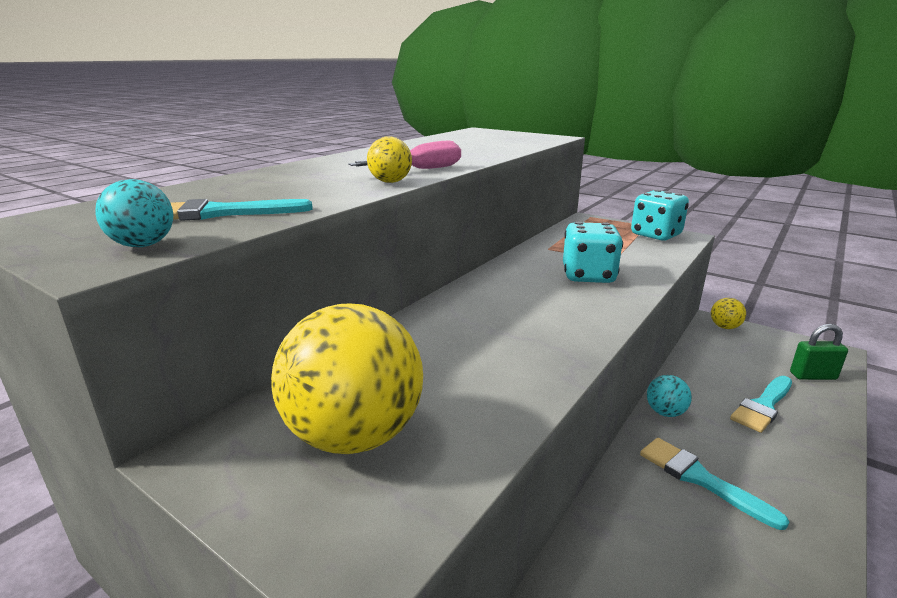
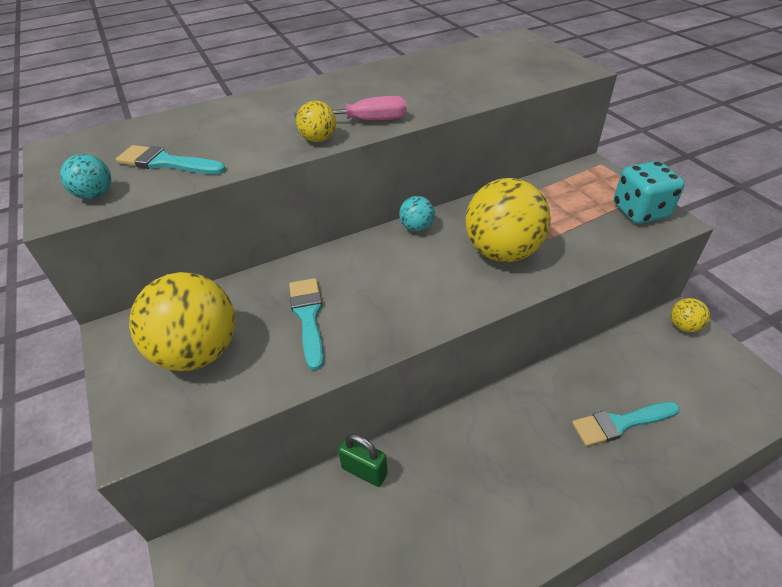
camera: 30 degrees right, 20 degrees up
turquoise dice [563,222,623,283] -> yellow ball [465,178,551,262]
turquoise brush [640,438,789,530] -> turquoise brush moved to [289,278,324,370]
turquoise ball [647,375,692,417] -> turquoise ball moved to [399,196,435,232]
green padlock [790,324,848,380] -> green padlock moved to [338,434,388,487]

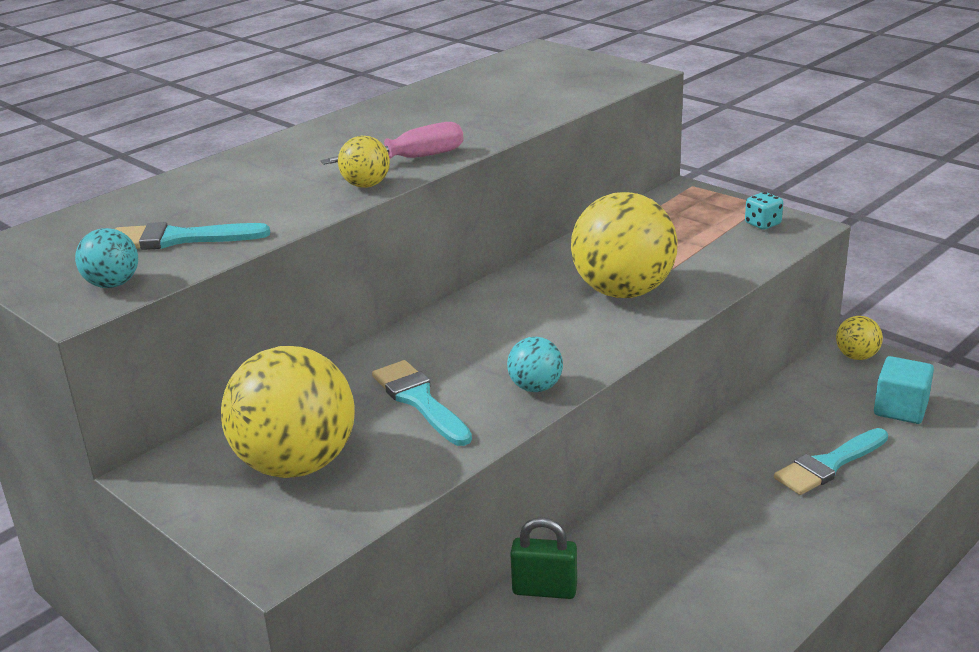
camera: 20 degrees left, 15 degrees down
turquoise ball [399,196,435,232] -> turquoise ball moved to [507,337,563,392]
turquoise dice [614,161,685,224] -> turquoise dice [745,192,783,230], size x0.50
none -> turquoise cube [874,356,934,424]

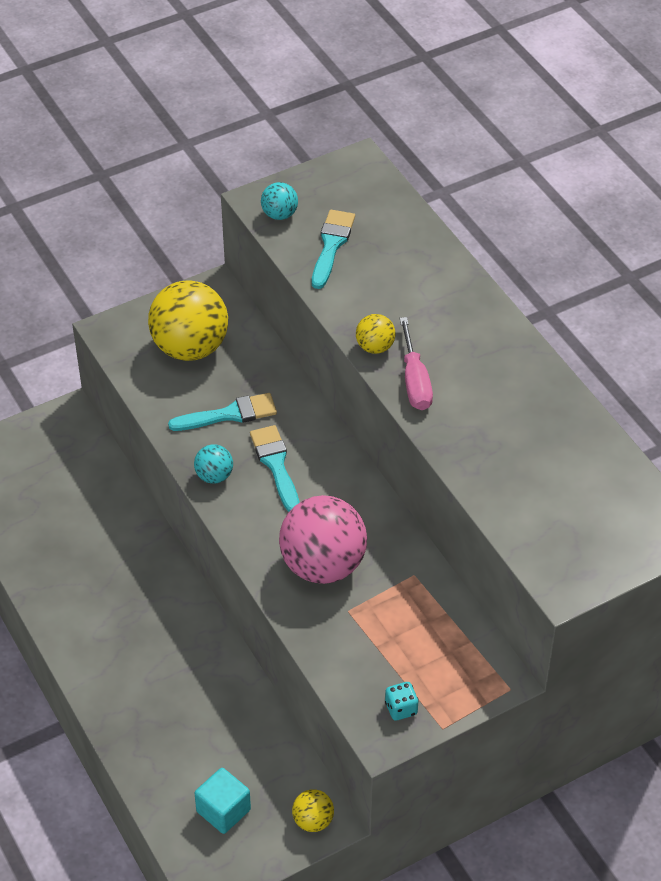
camera: 105 degrees right, 20 degrees up
green padlock [510,517,577,599] -> none
yellow ball [571,192,678,298] -> pink ball [279,495,367,584]
turquoise brush [774,428,888,495] -> turquoise brush moved to [250,425,300,512]

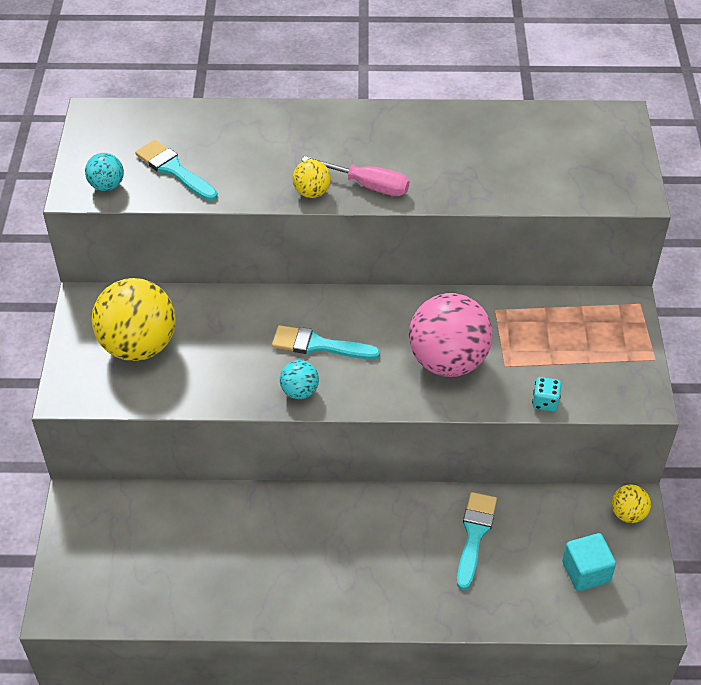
camera: 60 degrees left, 0 degrees up
turquoise brush [168,393,277,431] -> turquoise brush moved to [457,492,497,590]
turquoise dice [385,682,419,721] -> turquoise dice moved to [532,377,561,411]

